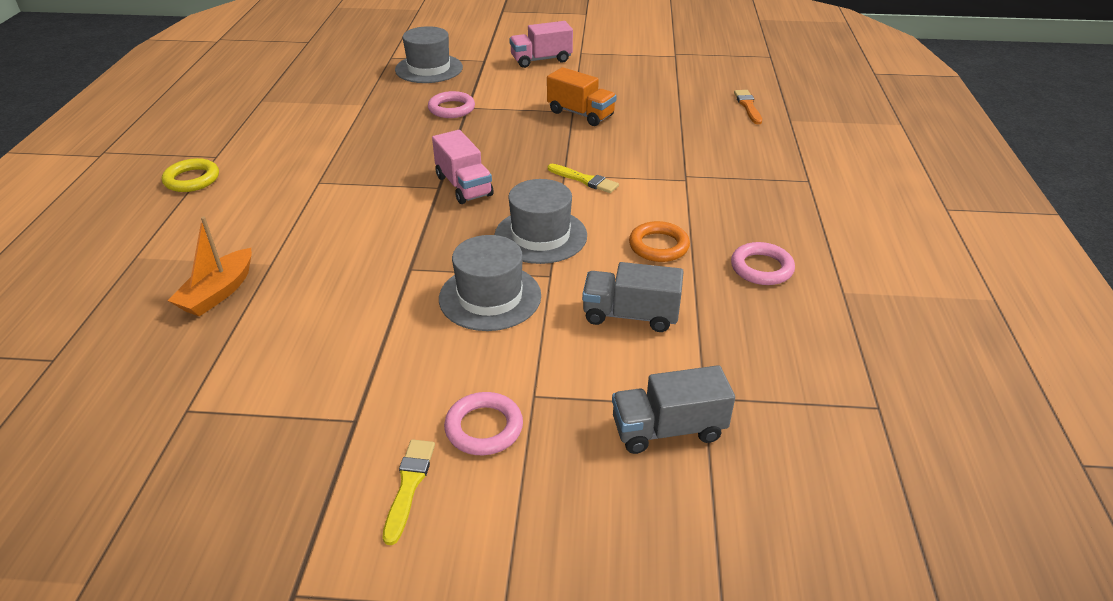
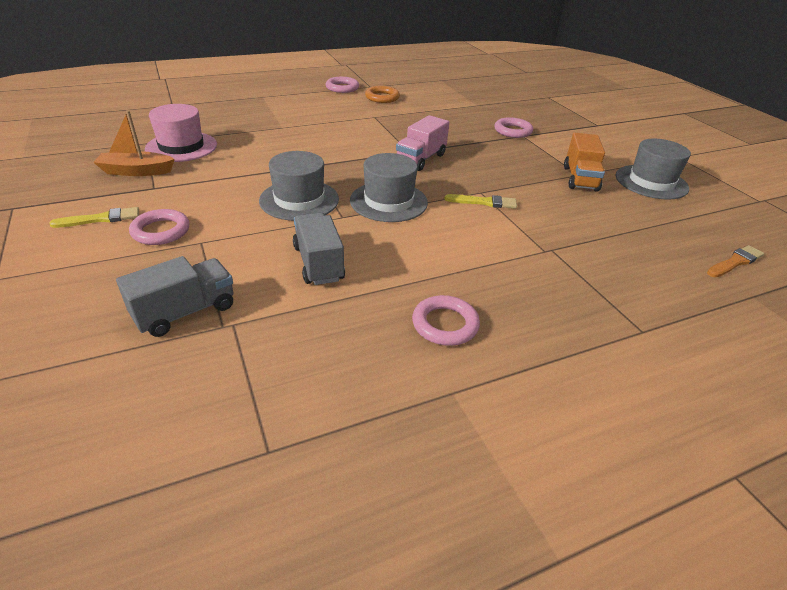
camera: 60 degrees right, 0 degrees up
yellow ring [162,158,219,192] -> pink ring [326,77,359,93]
orange boat [167,216,252,317] -> orange boat moved to [93,110,175,176]
grey hat [395,26,463,83] -> grey hat moved to [616,139,691,200]
pink truck [509,21,573,68] -> none
yellow brush [548,164,619,193] -> yellow brush turned 90 degrees counterclockwise [444,194,517,209]
grey truck [612,365,735,454] -> grey truck turned 90 degrees clockwise [116,256,233,337]
orange ring [629,221,690,262] -> orange ring moved to [365,86,400,103]
none -> pink hat [145,104,217,162]

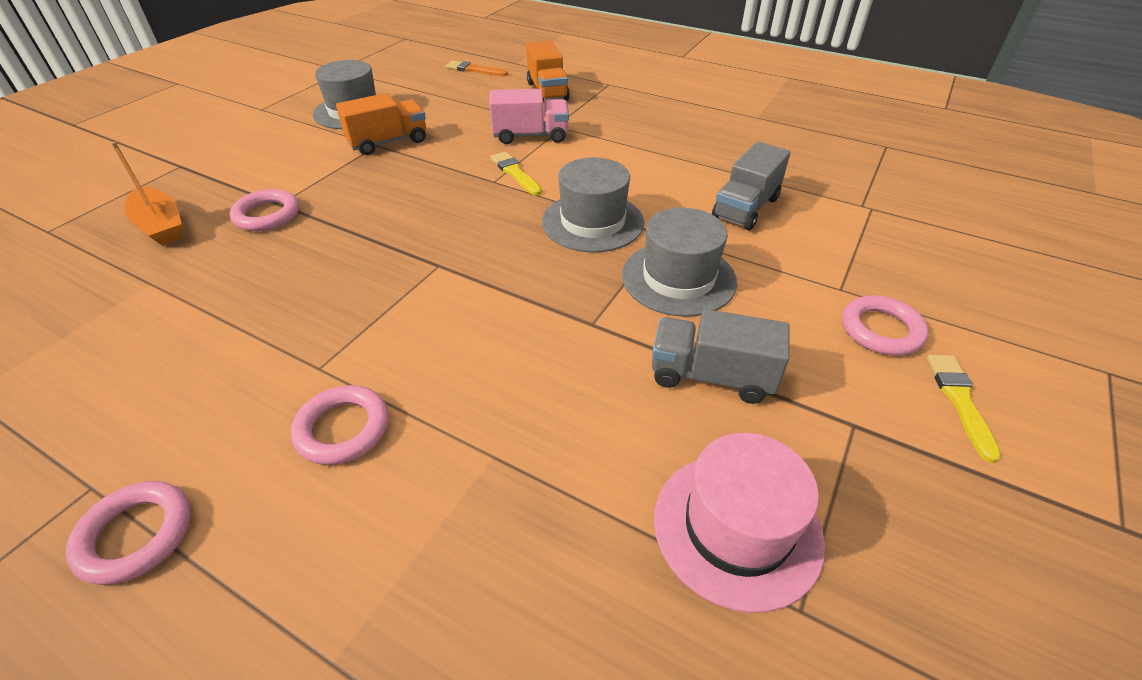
camera: 125 degrees left, 5 degrees up
yellow brush [49,207,139,228] -> yellow brush turned 60 degrees clockwise [927,355,1001,463]
orange boat [93,110,175,176] -> orange boat moved to [111,142,182,246]
grey truck [116,256,233,337] -> grey truck moved to [652,309,790,404]
orange ring [365,86,400,103] -> none
pink truck [396,115,449,171] -> pink truck moved to [489,89,569,144]
pink ring [412,295,480,346] -> pink ring moved to [291,385,389,465]
none -> orange truck [526,41,570,102]

